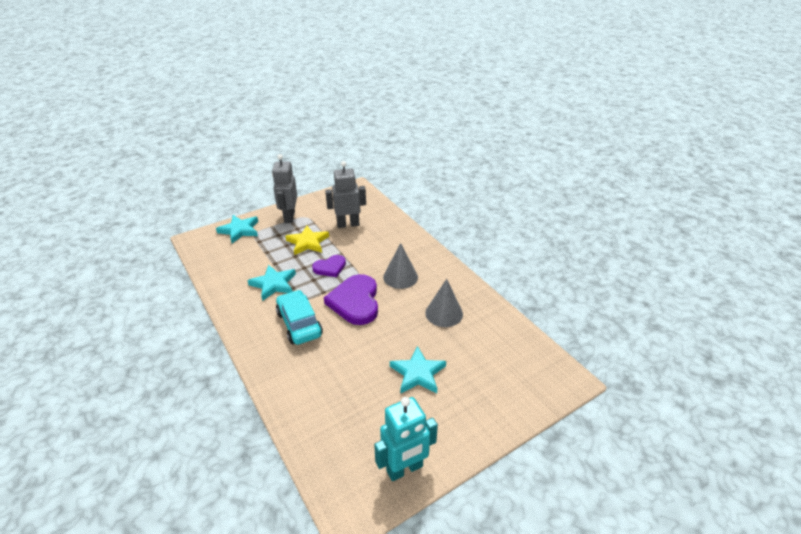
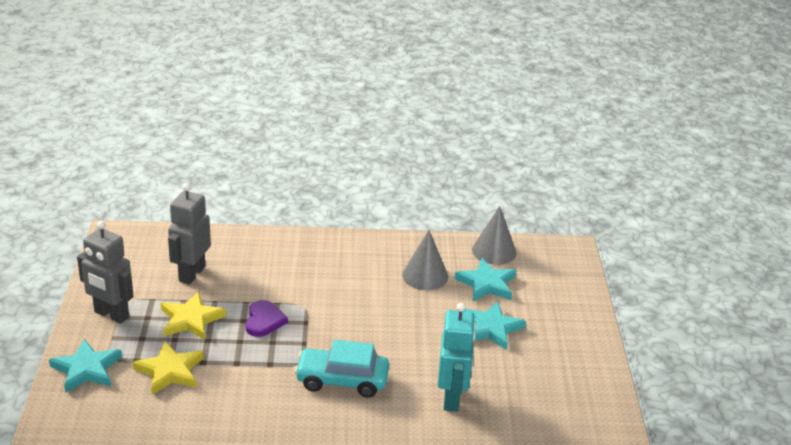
camera: 60 degrees left, 5 degrees down
turquoise star [247,265,296,301] -> turquoise star moved to [455,258,516,301]
purple heart [324,274,378,325] -> none
turquoise robot [374,397,438,481] -> turquoise robot moved to [438,303,476,412]
grey cone [383,243,418,289] -> grey cone moved to [472,206,516,265]
none -> yellow star [132,341,204,395]

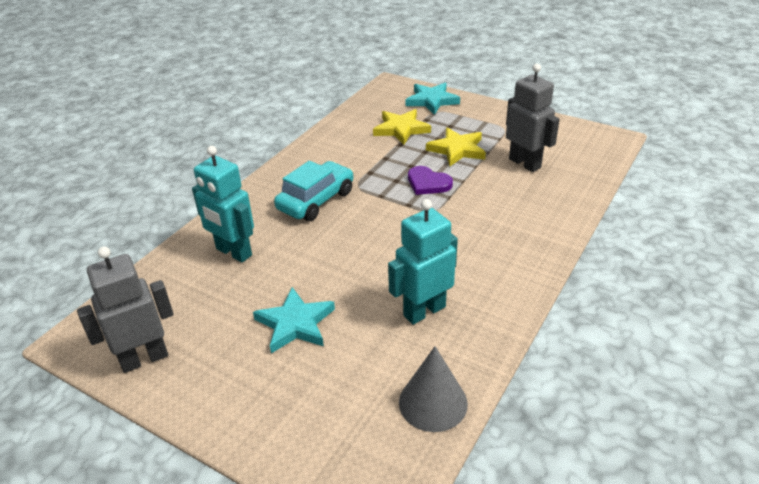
camera: 125 degrees right, 5 degrees up
grey robot [77,221,134,324] -> grey robot moved to [77,246,174,373]
grey cone [402,230,448,290] -> turquoise robot [388,199,458,325]
turquoise star [455,258,516,301] -> none

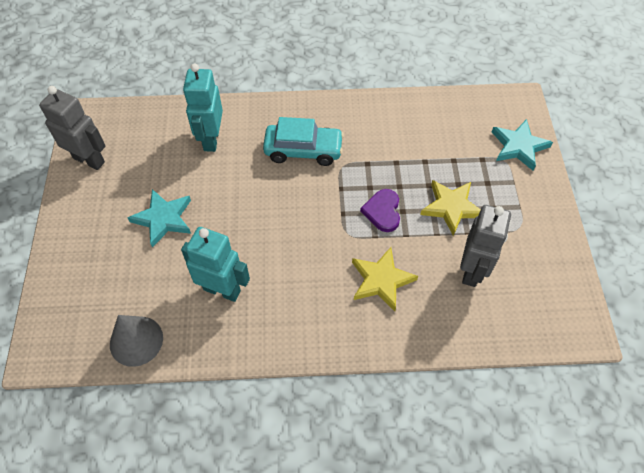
camera: 55 degrees right, 20 degrees up
yellow star [373,109,431,145] -> yellow star moved to [352,247,418,311]

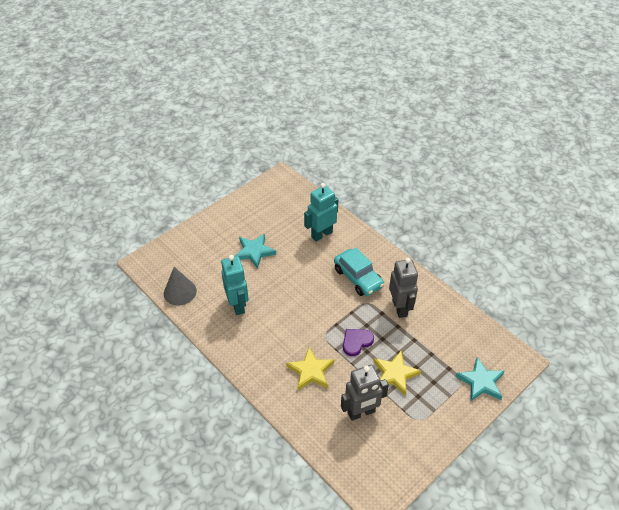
camera: 50 degrees right, 10 degrees down
grey robot [39,86,106,170] -> grey robot moved to [389,258,418,318]

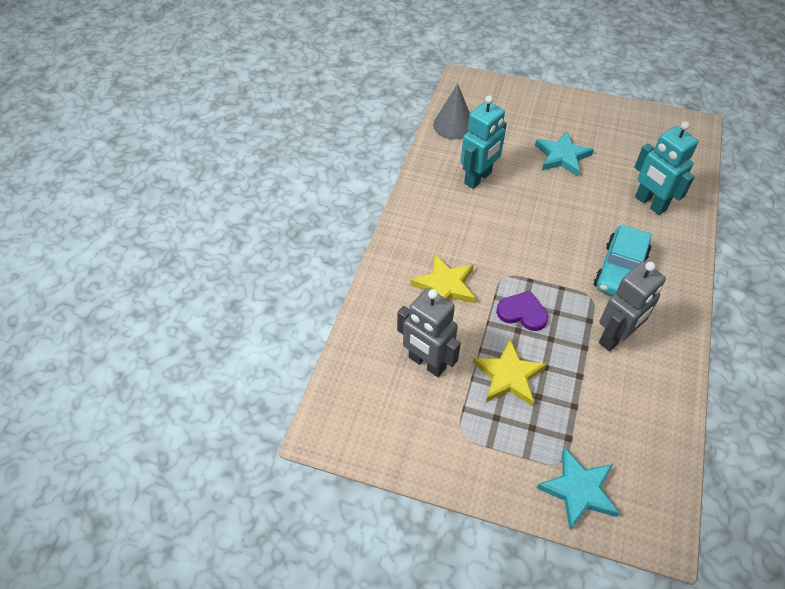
camera: 60 degrees right, 5 degrees up
turquoise robot [304,183,339,242] -> turquoise robot turned 150 degrees counterclockwise [634,121,699,215]

